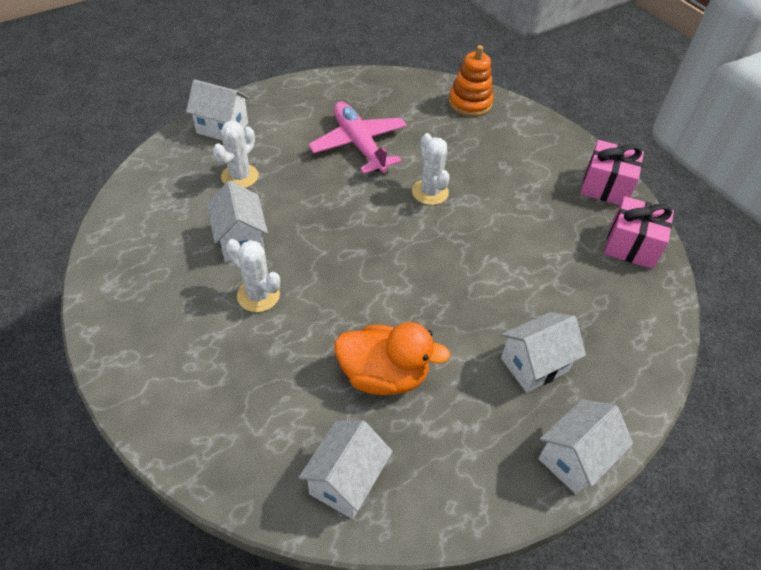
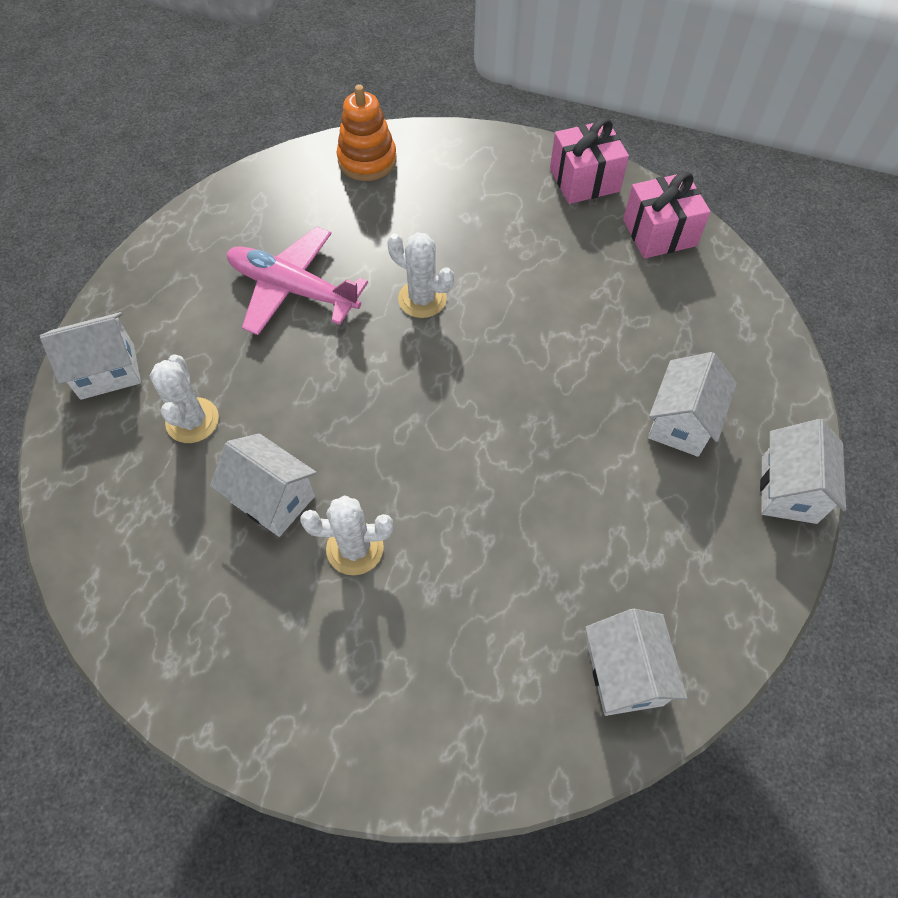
camera: 35 degrees left, 10 degrees up
orange duck [335,322,451,395] -> none

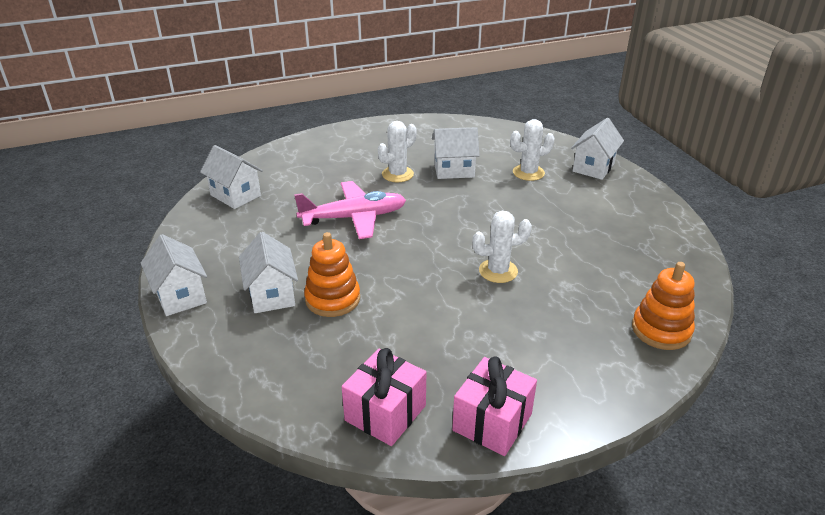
camera: 140 degrees right, 25 degrees down
white cactus [150,354,219,443] -> white cactus turned 60 degrees counterclockwise [510,119,555,181]
pink plane [227,226,368,335] -> pink plane moved to [294,181,406,239]
none -> orange stacking toy [304,232,360,317]

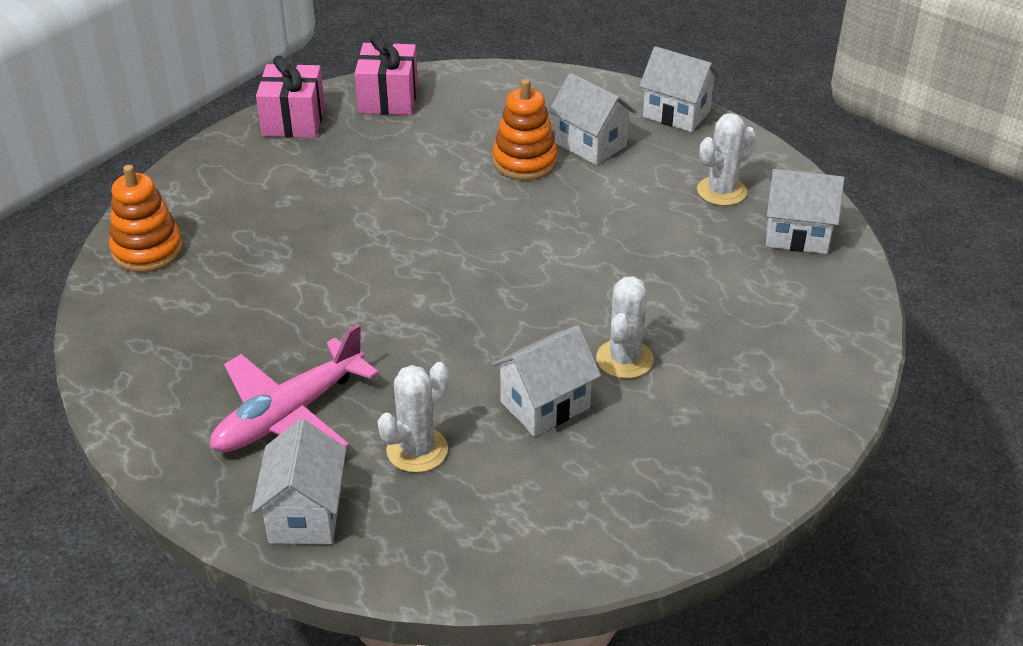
camera: 150 degrees right, 5 degrees up
pink plane [294,181,406,239] -> pink plane moved to [210,324,379,452]
white cactus [472,211,532,283] -> white cactus moved to [697,113,756,206]

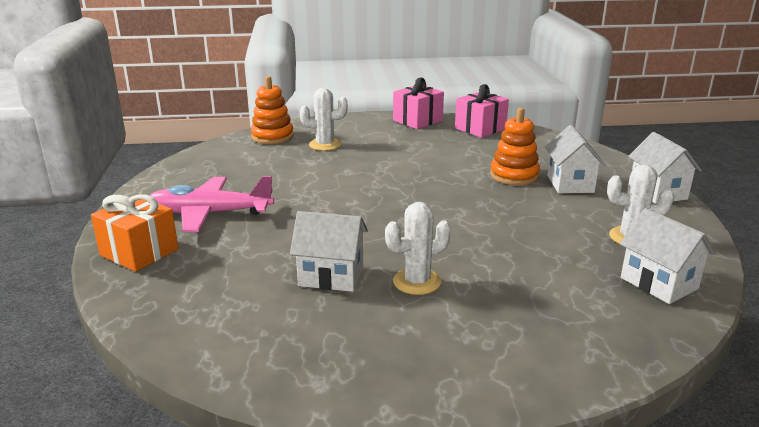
camera: 45 degrees right, 15 degrees down
white house [252,419,346,544] -> orange gift [91,194,178,272]
white cactus [378,362,449,473] -> white cactus moved to [300,88,348,151]

